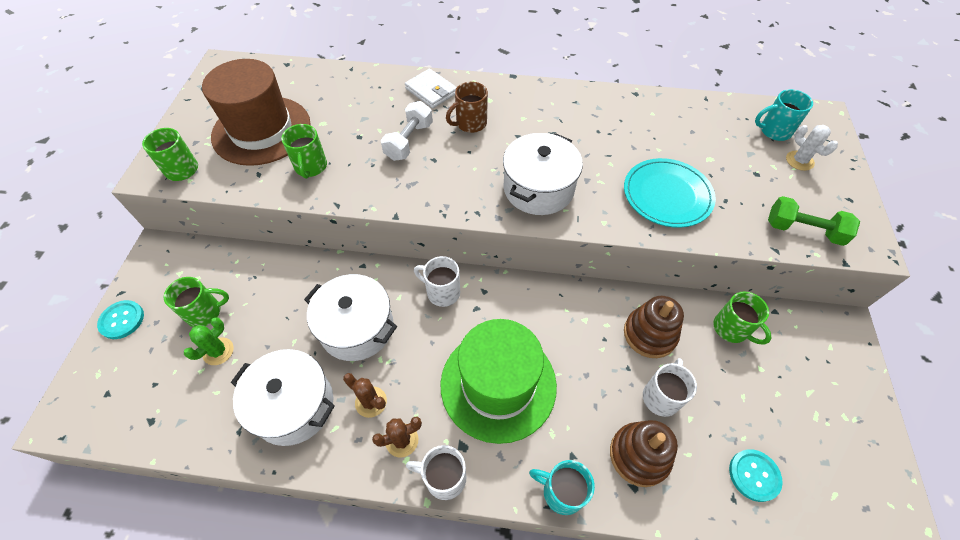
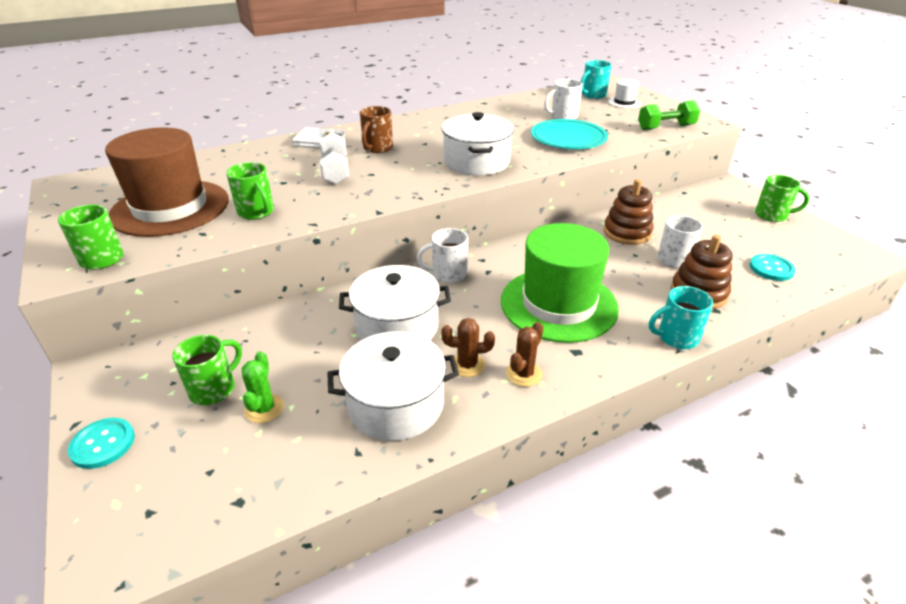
camera: 35 degrees left, 20 degrees down
white mug [406,445,467,500] -> white mug moved to [544,79,583,120]
green mug [713,291,772,345] -> green mug moved to [755,175,810,222]
white cactus [786,125,838,171] -> white hat [608,79,641,108]

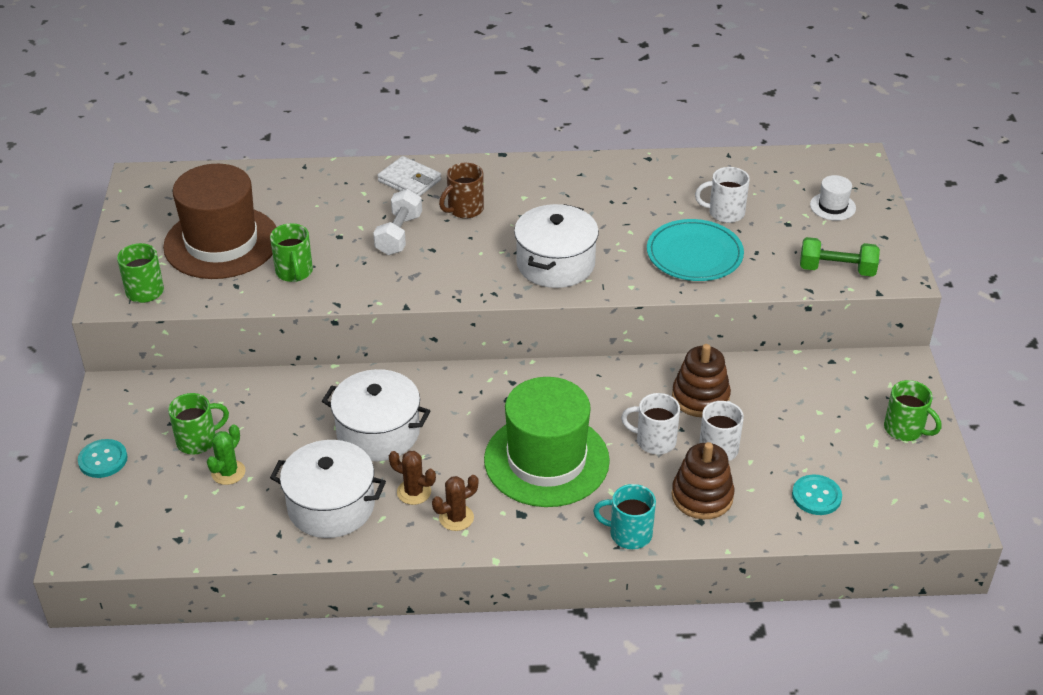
camera: 25 degrees right, 5 degrees up
white mug [417,228,468,283] -> white mug moved to [621,393,680,454]
turquoise mug [581,60,612,99] -> none

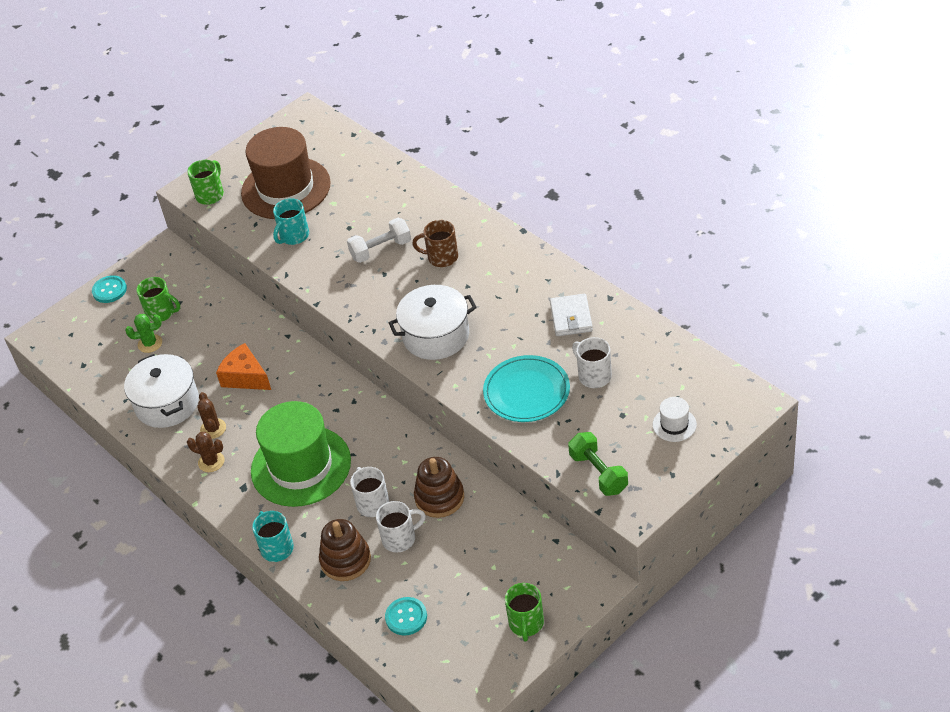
camera: 55 degrees right, 5 degrees up
green mug [270,223,313,282] -> turquoise mug [273,198,309,245]
white pot [322,369,430,461] -> orange cheese [216,343,271,390]
white wallet [377,156,441,196] -> white wallet moved to [550,294,593,336]

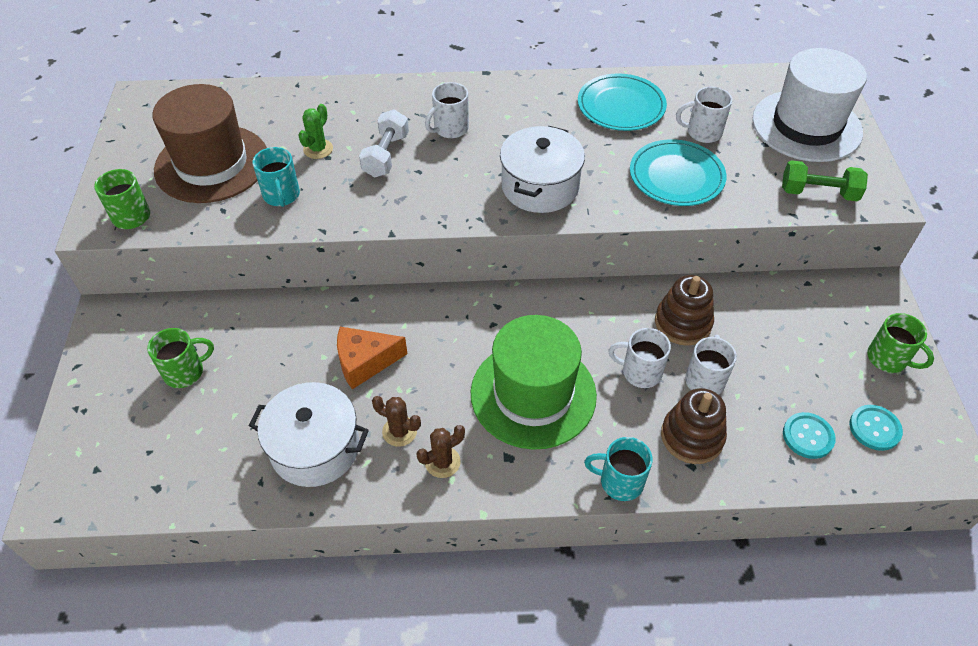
camera: 55 degrees left, 5 degrees up
turquoise button [92,275,127,303] -> turquoise button moved to [849,405,903,451]
green cactus [125,314,162,353] -> green cactus moved to [298,104,333,159]
brown mug [412,220,458,267] -> white mug [425,82,469,138]
white wallet [550,294,593,336] -> turquoise plate [578,73,667,131]
white hat [652,397,697,442] -> white hat [752,48,867,162], size x2.44

